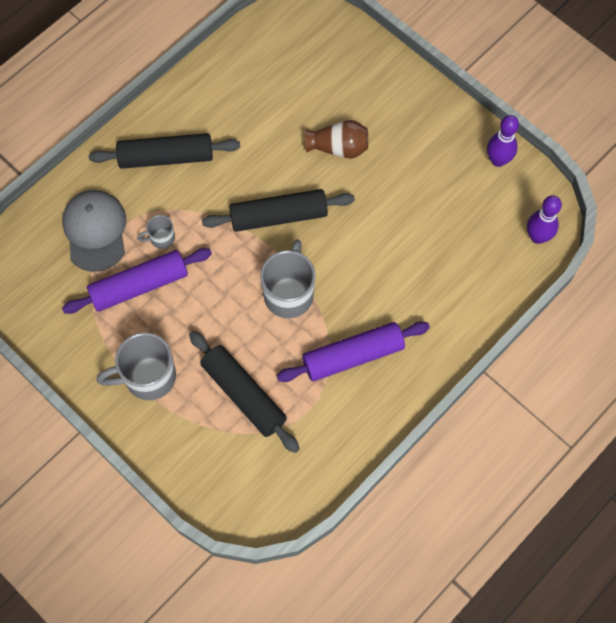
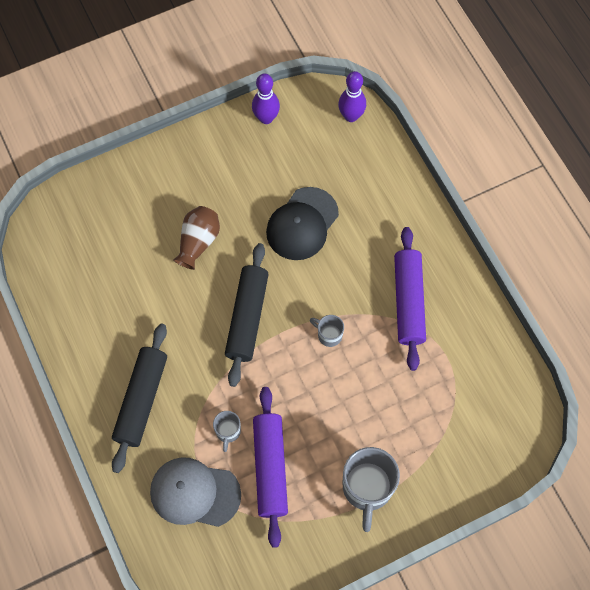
camera: 70 degrees left, 0 degrees up
black rolling pin [189,331,300,453] -> none
grey mug [260,239,316,318] -> grey mug [310,315,344,347], size x0.51
none -> black cap [266,187,339,260]

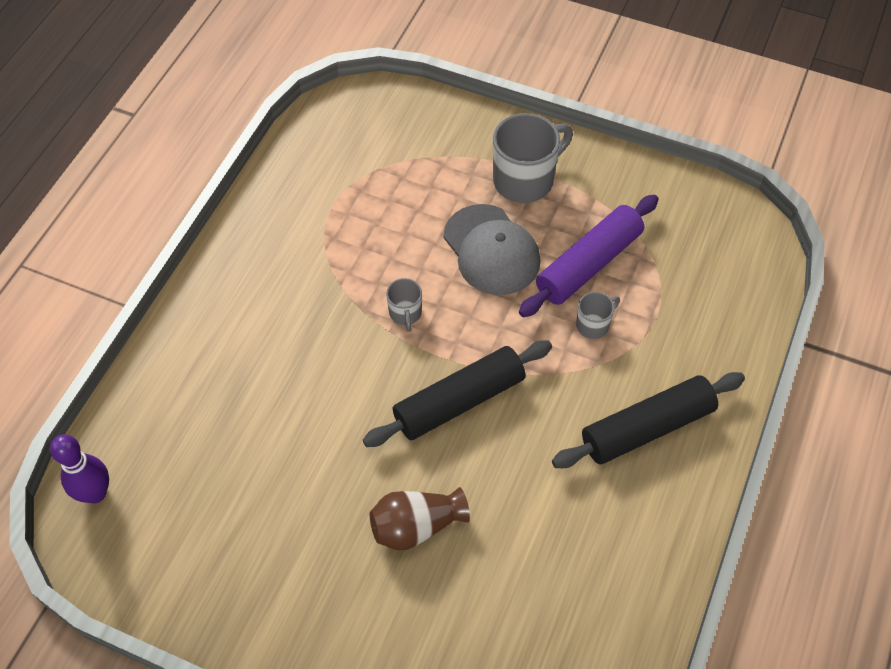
camera: 130 degrees left, 10 degrees down
grey cap [150,457,241,527] -> grey cap moved to [443,204,541,295]
purple bowling pin [252,73,280,124] -> none
black cap [266,187,339,260] -> none
purple rolling pin [394,227,426,371] -> none

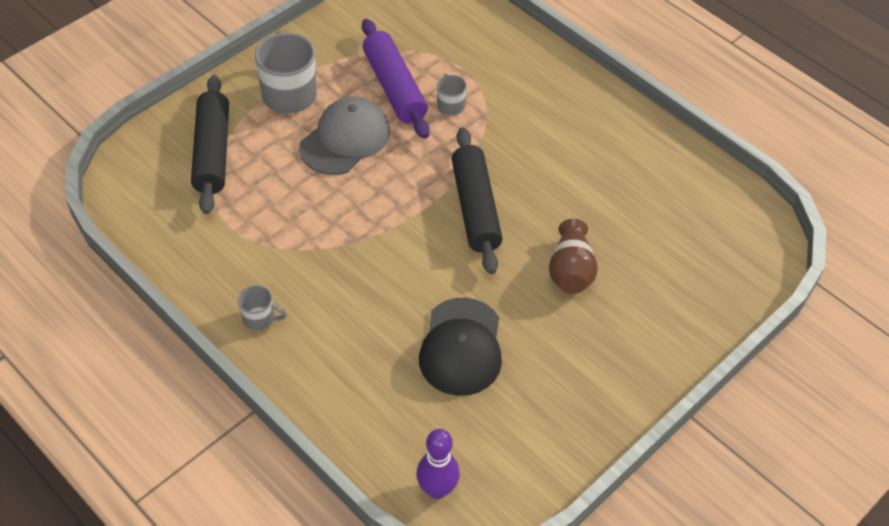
camera: 70 degrees left, 5 degrees down
grey mug [386,278,422,332] -> grey mug moved to [238,285,287,330]
grey cap [443,204,541,295] -> grey cap turned 45 degrees counterclockwise [299,96,390,175]
black rolling pin [552,372,745,468] -> black rolling pin moved to [191,75,229,214]
none -> black cap [419,298,502,396]

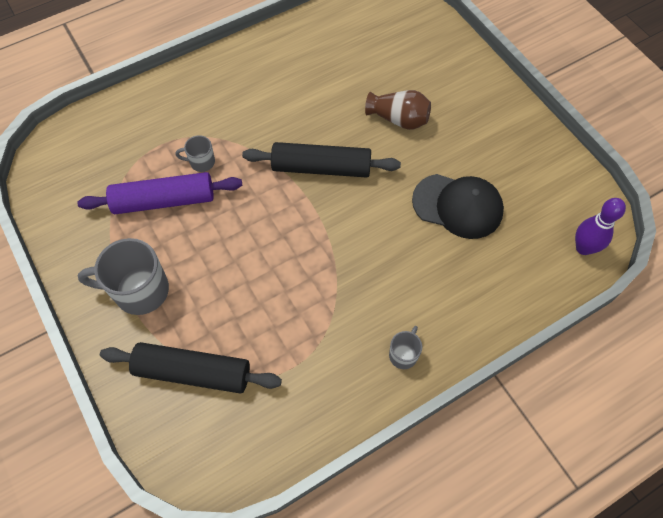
camera: 75 degrees left, 10 degrees up
grey cap [299,96,390,175] -> none

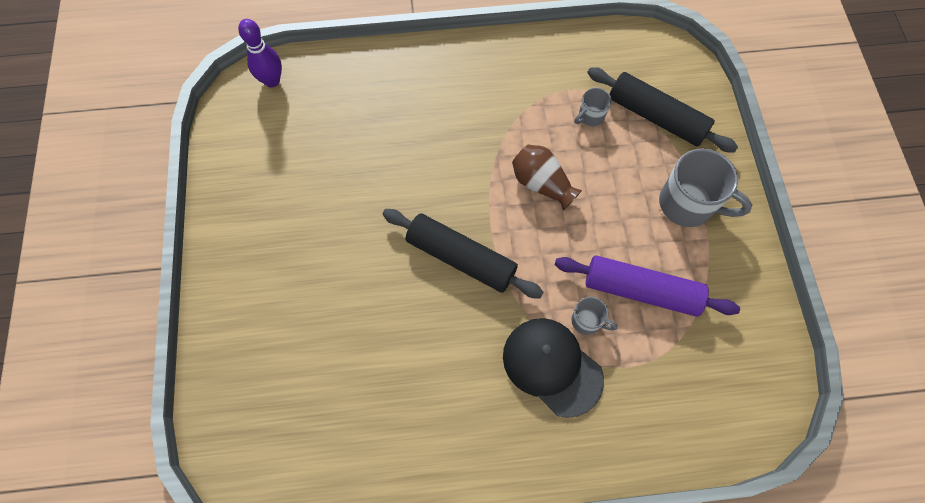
camera: 155 degrees left, 5 degrees up
brown vase [365,90,431,130] -> brown vase moved to [512,145,582,211]
grey mug [389,326,422,369] -> grey mug moved to [574,88,611,126]
black cap [412,174,504,239] -> black cap moved to [503,318,604,418]

